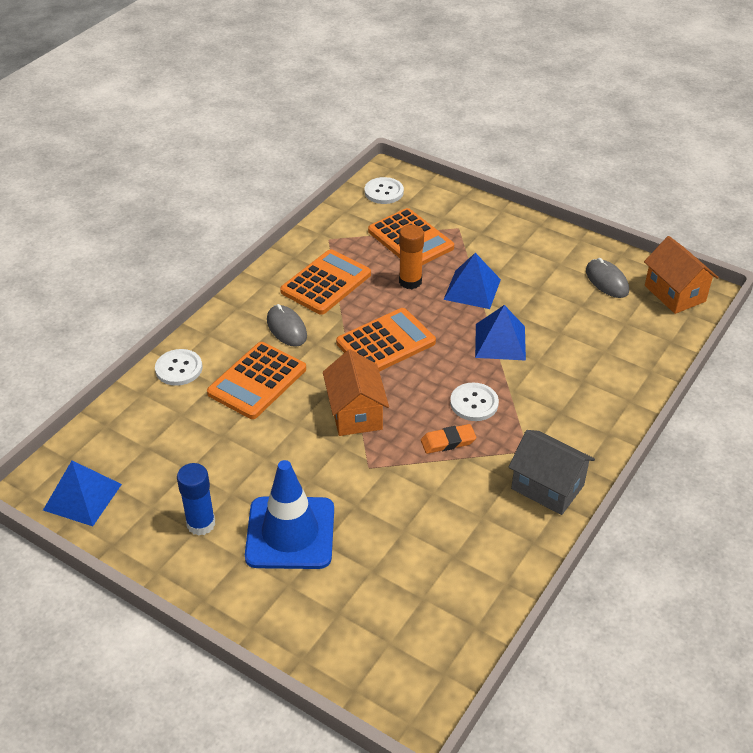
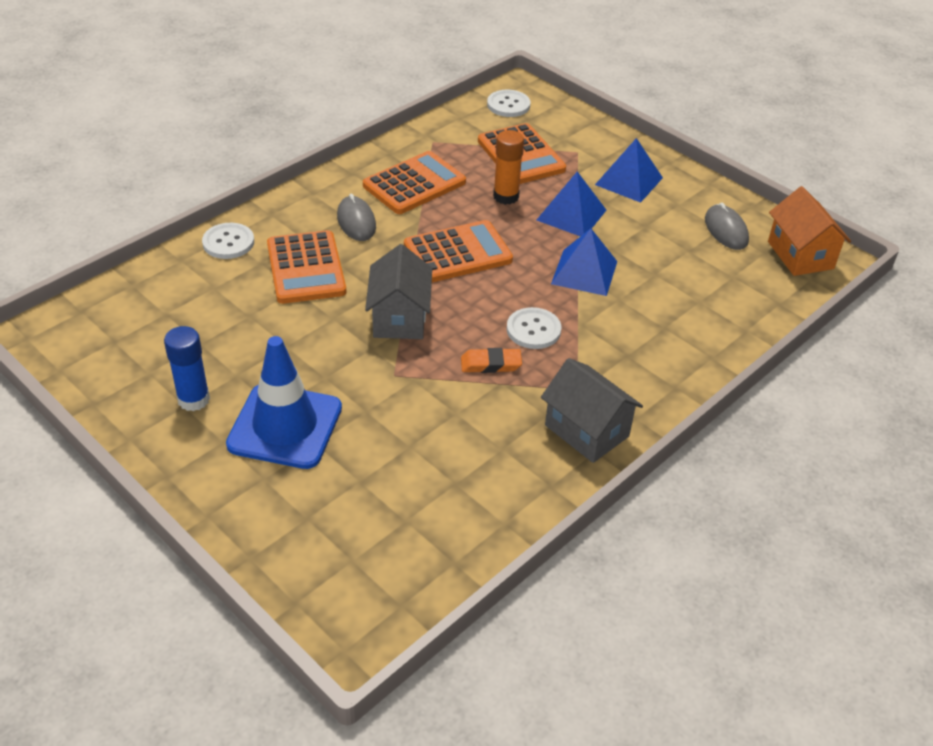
camera: 10 degrees right, 0 degrees up
blue pyramid [43,461,122,526] -> blue pyramid moved to [595,138,663,203]
orange calculator [207,342,306,419] -> orange calculator turned 60 degrees counterclockwise [267,230,346,304]
orange house [323,349,389,436] -> grey house [365,244,432,339]

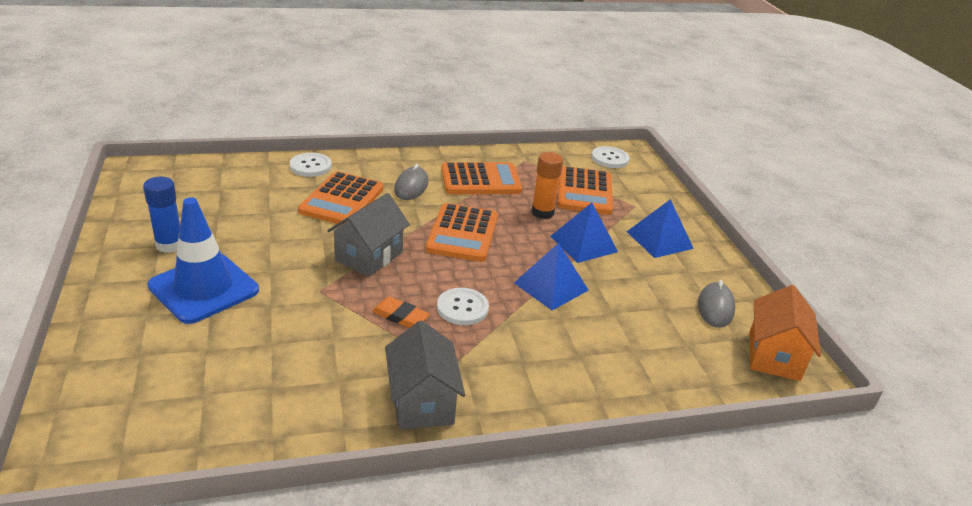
camera: 30 degrees right, 10 degrees down
orange calculator [404,220,513,283] -> orange calculator turned 90 degrees clockwise [425,203,498,262]

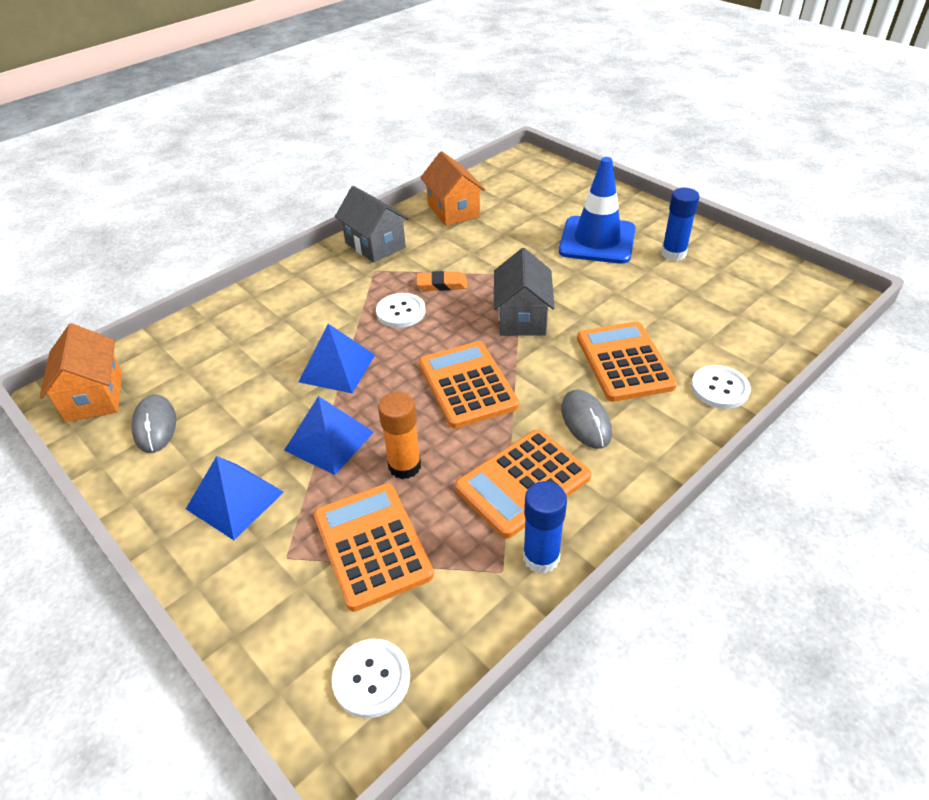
camera: 155 degrees right, 10 degrees up
none -> orange house [420,151,485,226]
none -> blue glue stick [523,481,567,573]

